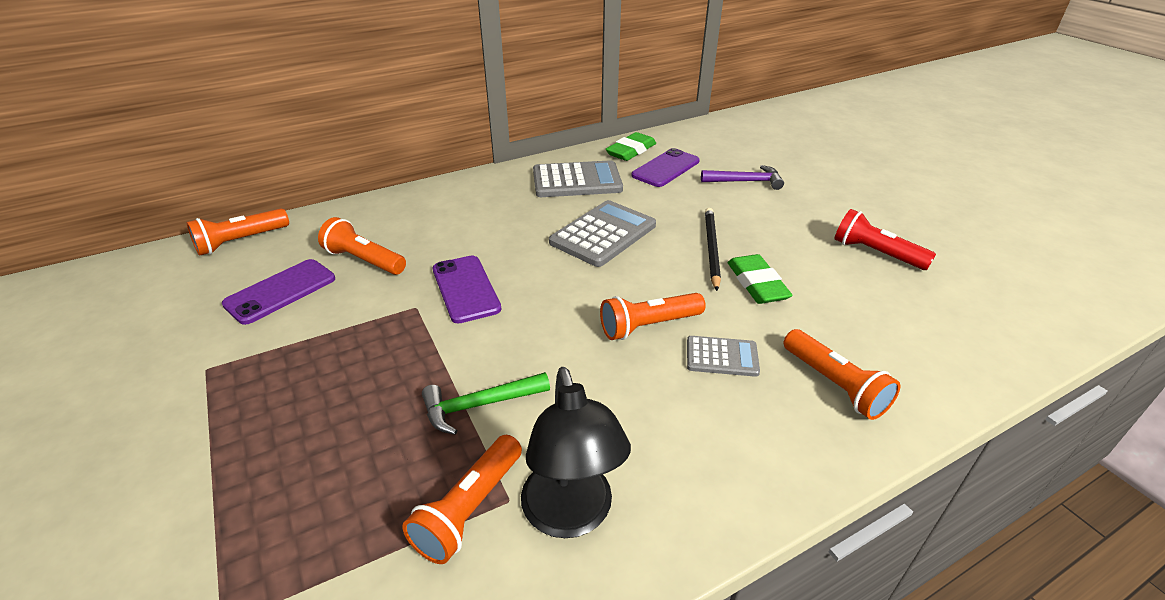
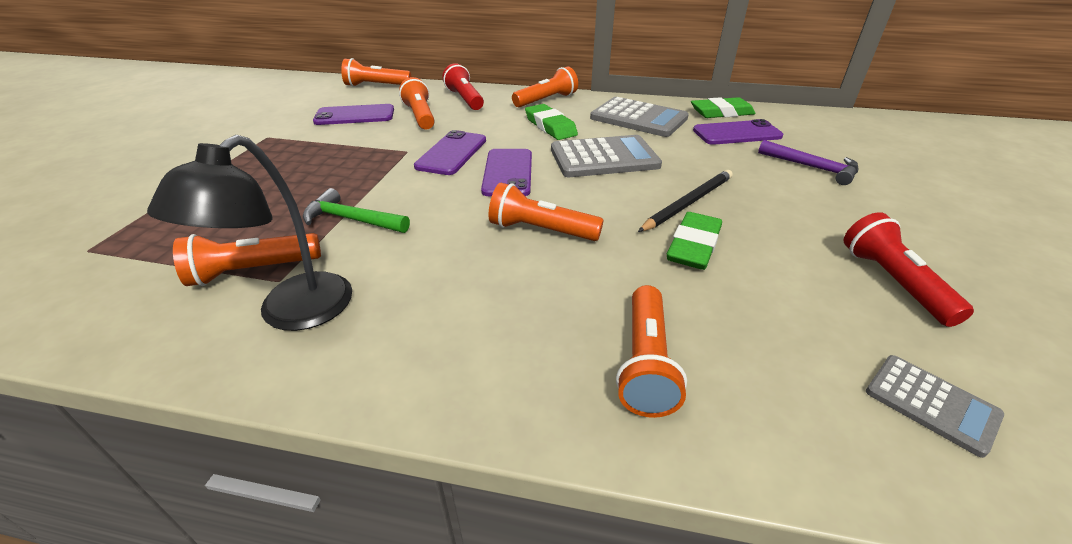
camera: 40 degrees right, 0 degrees up
grey calculator [687,336,760,377] -> grey calculator moved to [866,355,1004,458]
none -> red flashlight [442,63,484,110]
none -> purple phone [481,149,532,196]
none -> orange flashlight [512,67,578,107]
none -> green eraser [525,104,578,140]

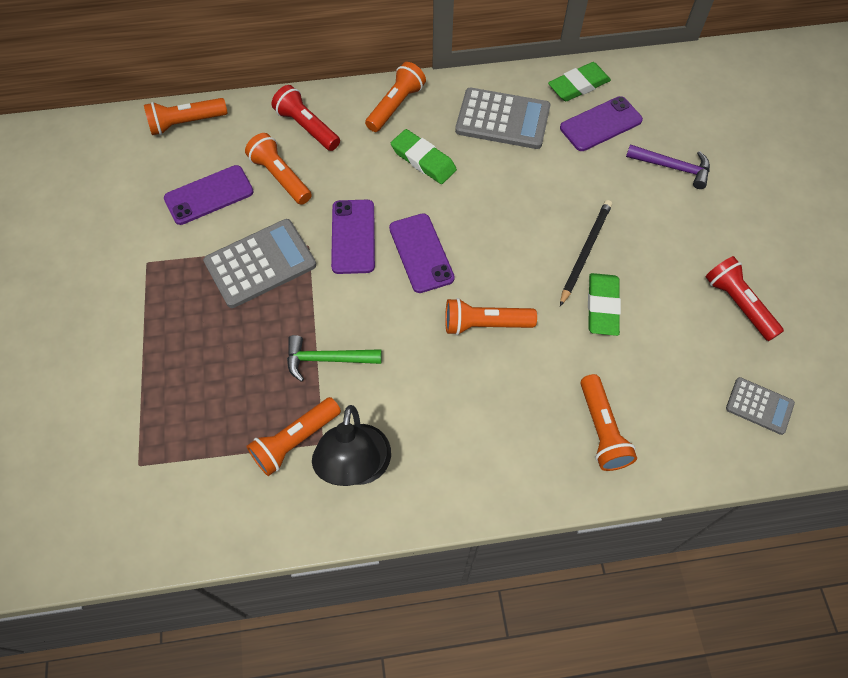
camera: 20 degrees left, 25 degrees up
grey calculator [551,135,662,177] -> grey calculator moved to [203,219,316,308]

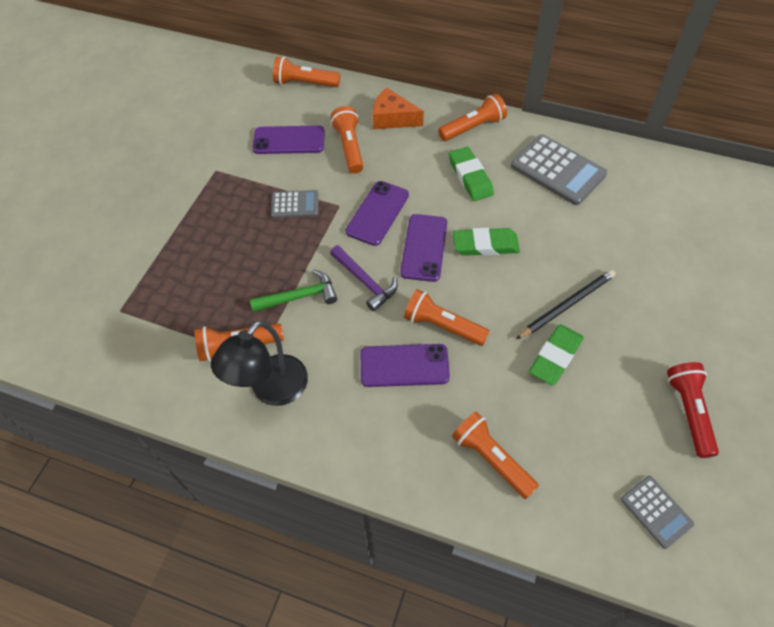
camera: 30 degrees right, 5 degrees down
grey calculator [203,219,316,308] -> grey calculator [271,190,318,218], size x0.56
red flashlight [272,85,340,151] -> orange cheese [372,88,424,129]
green hammer [287,335,382,382] -> green hammer turned 135 degrees clockwise [250,269,337,312]
green eraser [548,62,611,101] -> green eraser moved to [453,228,520,256]
purple phone [560,96,643,151] -> purple phone moved to [361,344,450,387]
orange flashlight [580,374,637,471] -> orange flashlight turned 120 degrees clockwise [452,411,539,499]
purple hammer [626,144,710,189] -> purple hammer moved to [330,245,398,311]

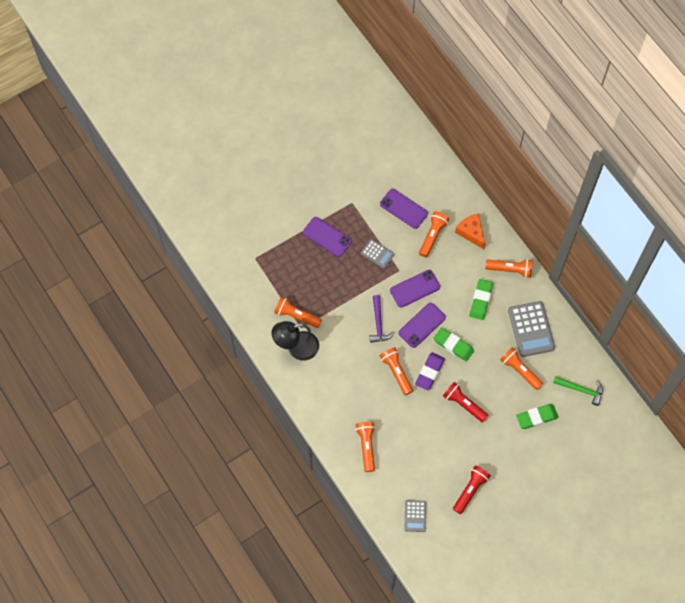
camera: 35 degrees right, 10 degrees up
green hammer [250,269,337,312] -> green hammer moved to [553,376,603,406]
orange flashlight [273,57,340,87] -> orange flashlight moved to [500,347,543,390]
purple phone [361,344,450,387] -> purple phone moved to [303,217,352,257]
black pencil [516,270,616,339] -> red flashlight [443,382,489,422]
green eraser [529,324,584,386] -> green eraser moved to [516,404,559,429]
none -> purple eraser [415,352,445,391]

